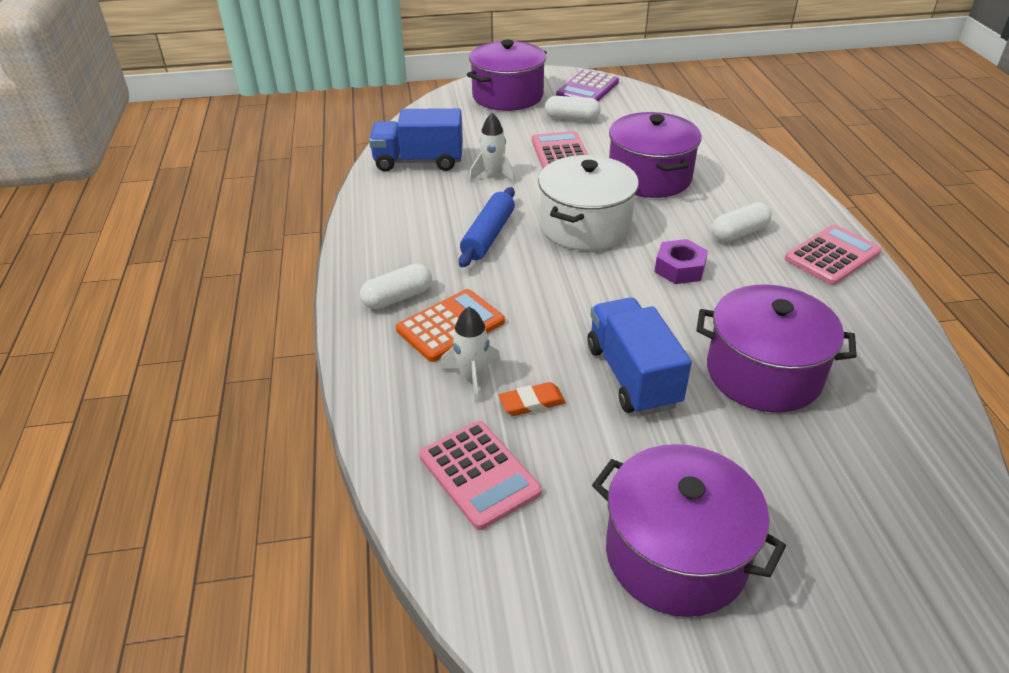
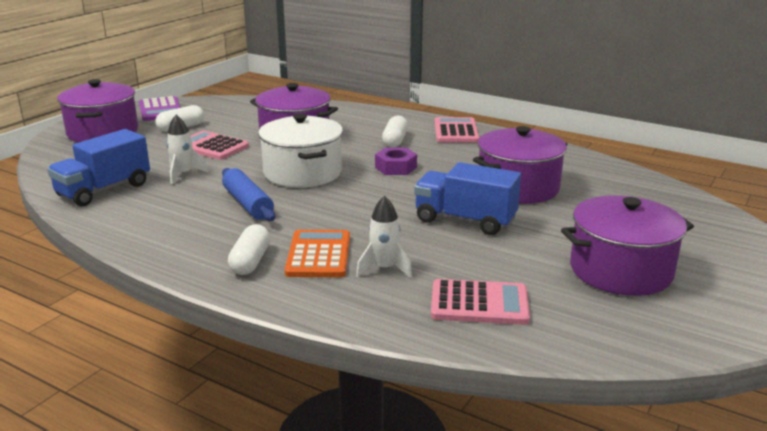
camera: 50 degrees left, 15 degrees down
orange eraser [498,382,566,416] -> none

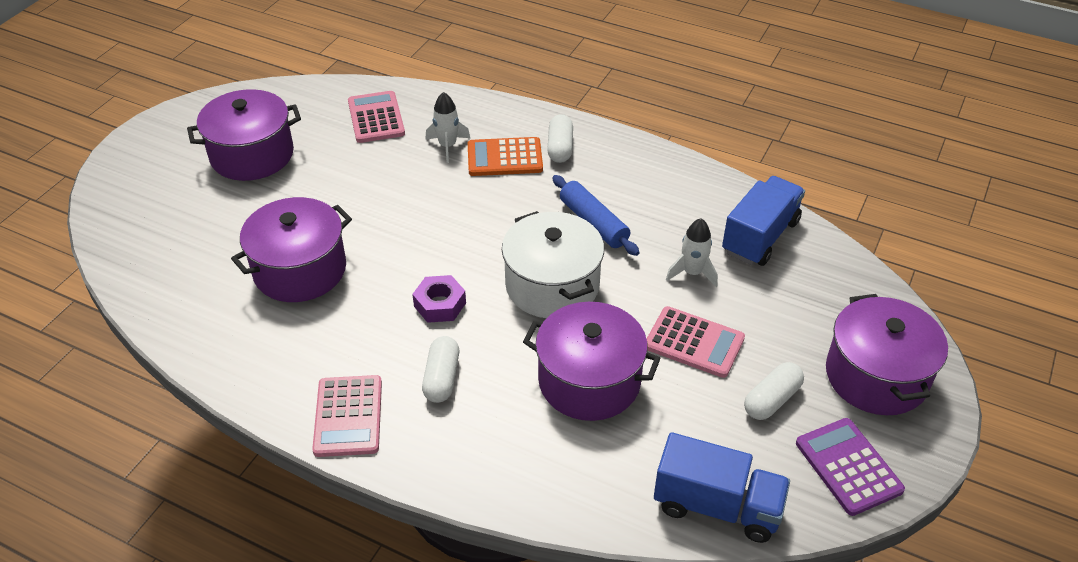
camera: 175 degrees right, 20 degrees up
orange calculator [284,230,350,277] -> orange calculator turned 90 degrees clockwise [468,137,543,176]
blue truck [414,162,521,235] -> blue truck moved to [654,432,790,543]
pink calculator [431,279,530,325] -> pink calculator turned 75 degrees clockwise [348,91,405,143]

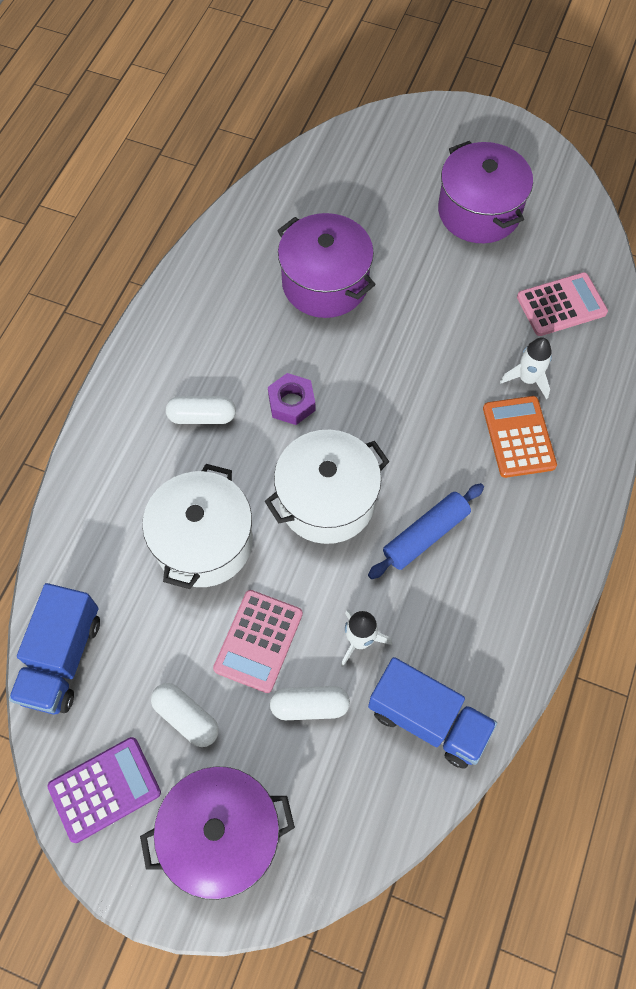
camera: 85 degrees right, 20 degrees up
pink calculator [312,375,382,457] -> none
purple pot [523,302,661,421] -> white pot [142,464,253,589]
white capsule [547,114,573,163] -> white capsule moved to [270,686,350,720]

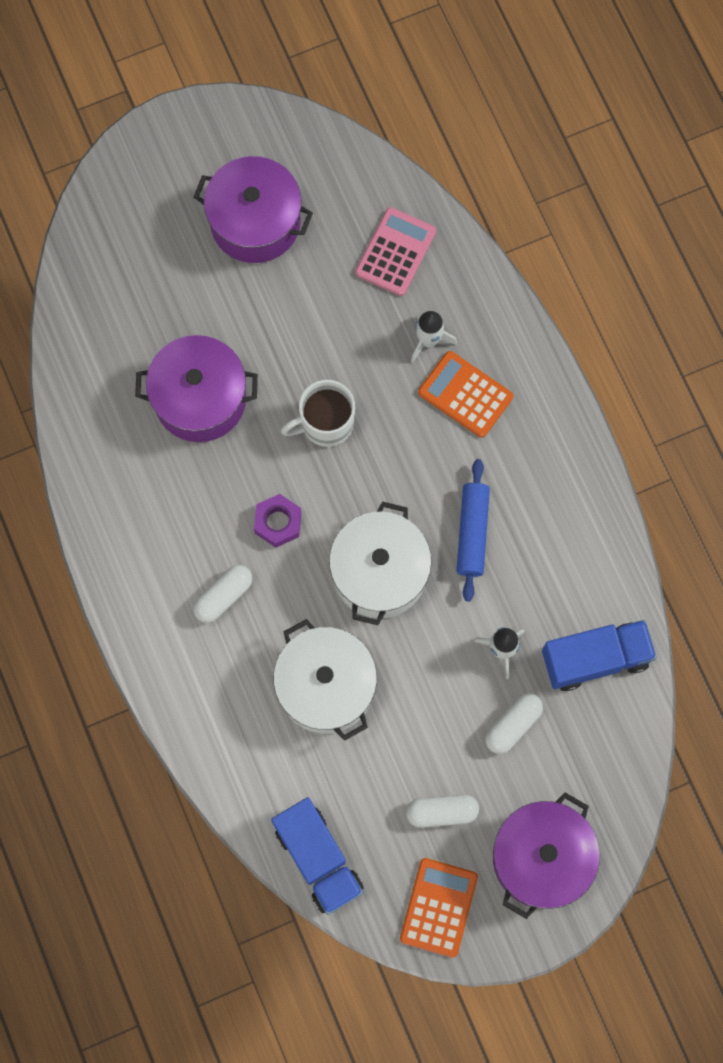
camera: 45 degrees left, 10 degrees up
purple calculator [47,737,161,843] -> orange calculator [400,858,478,958]
pink calculator [213,590,303,693] -> none
none -> white mug [281,380,355,447]

